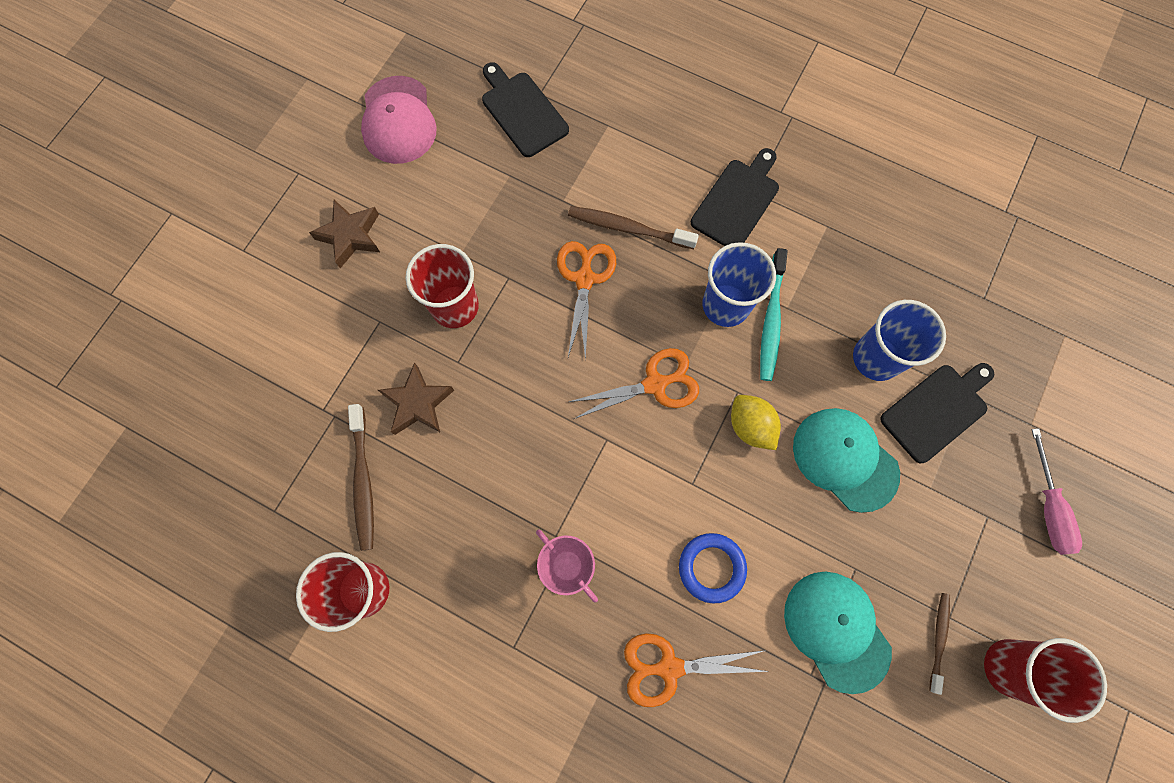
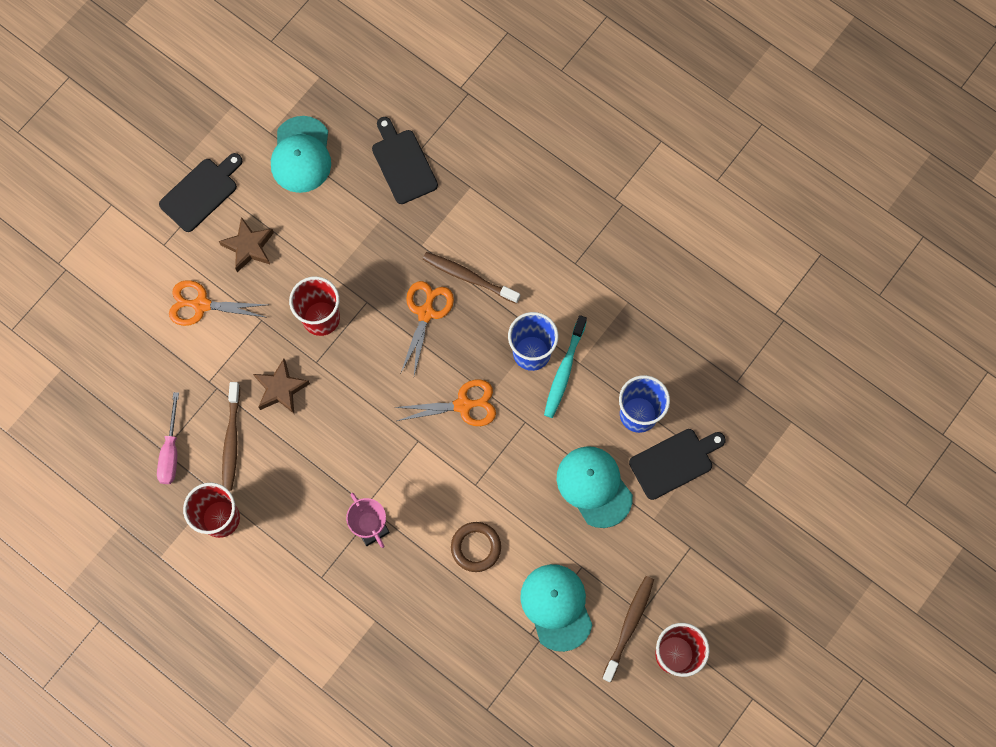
camera: 10 degrees right, 0 degrees up
pink cap [361,76,437,164] -> turquoise cap [271,116,331,193]
orange scissors [624,633,770,707] -> orange scissors moved to [169,280,266,326]
blue ring [679,533,747,604] -> brown ring [451,522,501,572]
black cutting board [691,148,779,246] -> black cutting board moved to [159,153,242,232]
yellow lemon [731,395,781,450] -> none
brown toothbrush [929,593,950,695] -> brown toothbrush [602,576,654,682], size x1.58
pink screwdriver [1031,428,1082,555] -> pink screwdriver moved to [157,392,179,484]

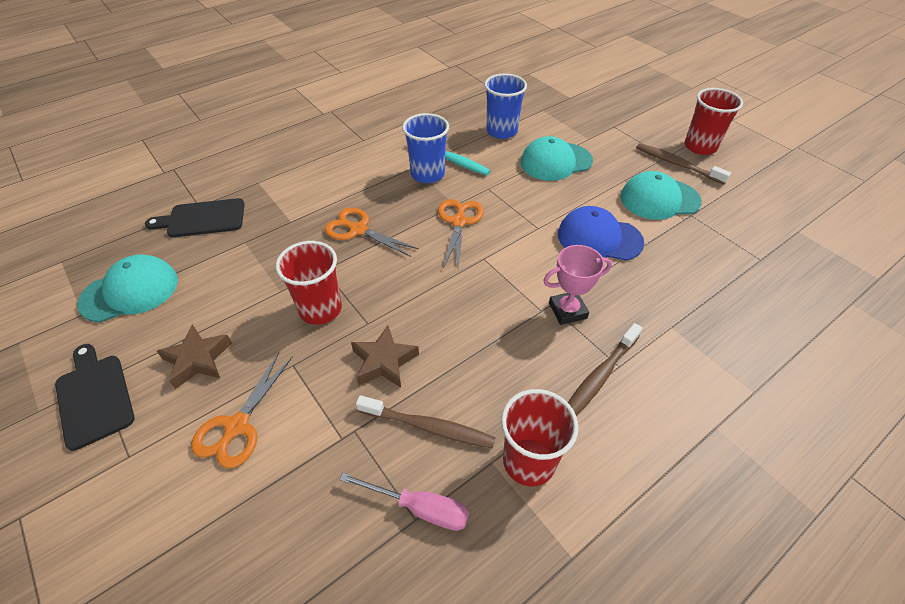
camera: 75 degrees left, 25 degrees down
turquoise cap [271,116,331,193] -> turquoise cap turned 45 degrees counterclockwise [77,254,178,322]
brown toothbrush [423,252,520,304] -> brown toothbrush moved to [568,323,643,416]
brown ring [451,522,501,572] -> blue cap [558,206,644,261]
black cutting board [629,429,726,500] -> none

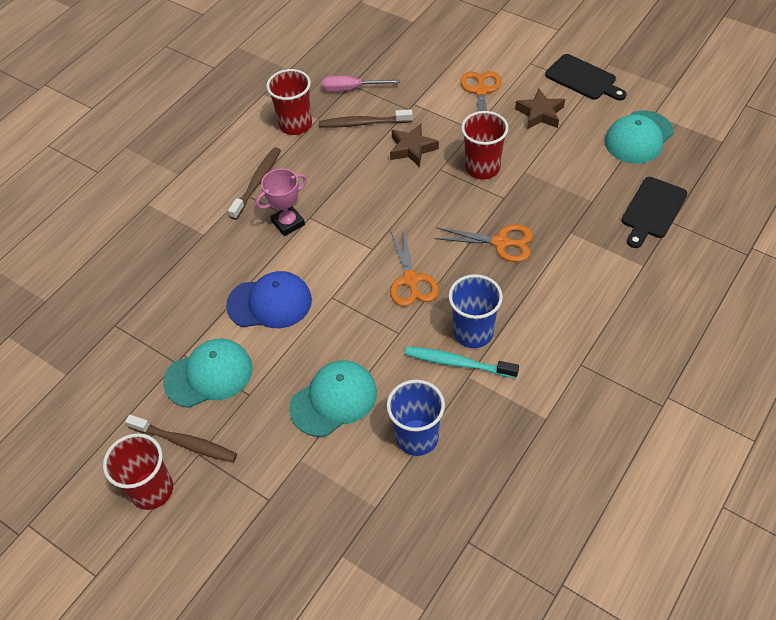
camera: 165 degrees right, 5 degrees up
black cutting board [145,198,244,237] -> black cutting board turned 150 degrees clockwise [622,177,687,248]

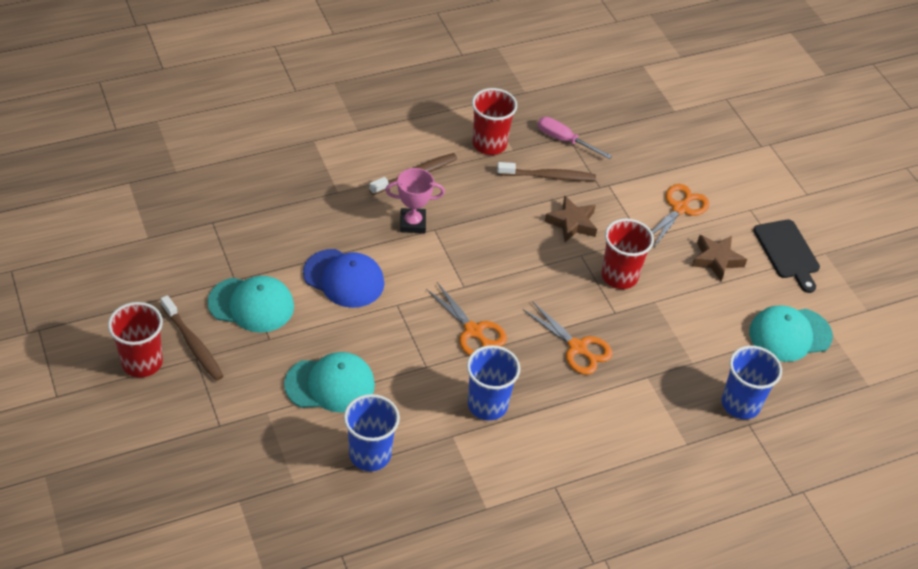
camera: 25 degrees right, 5 degrees down
brown toothbrush [319,109,413,128] -> brown toothbrush turned 150 degrees clockwise [497,162,596,181]
orange scissors [390,228,439,307] -> orange scissors turned 60 degrees counterclockwise [426,282,507,356]
turquoise toothbrush [405,347,519,378] -> none
black cutting board [622,177,687,248] -> blue cup [722,346,782,419]

